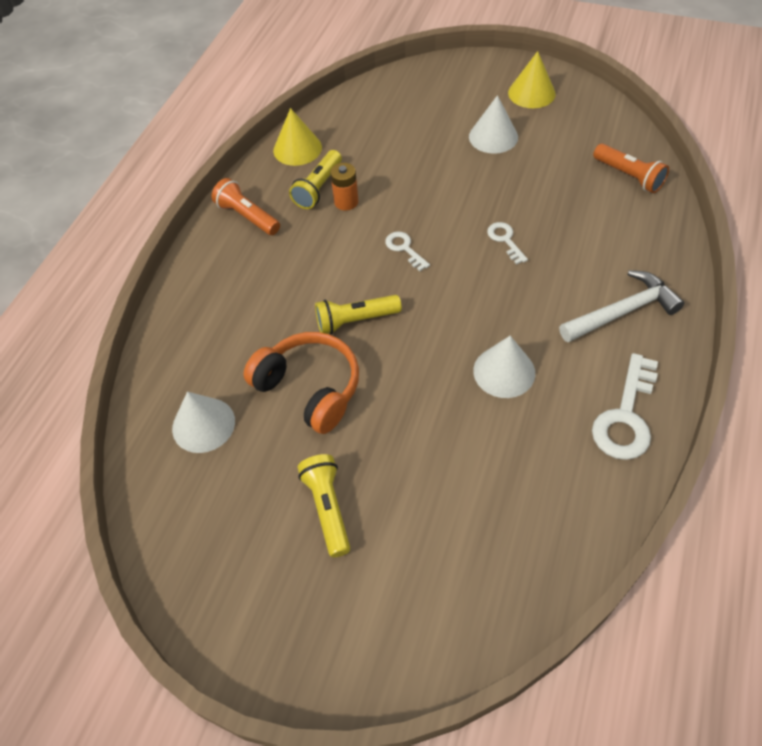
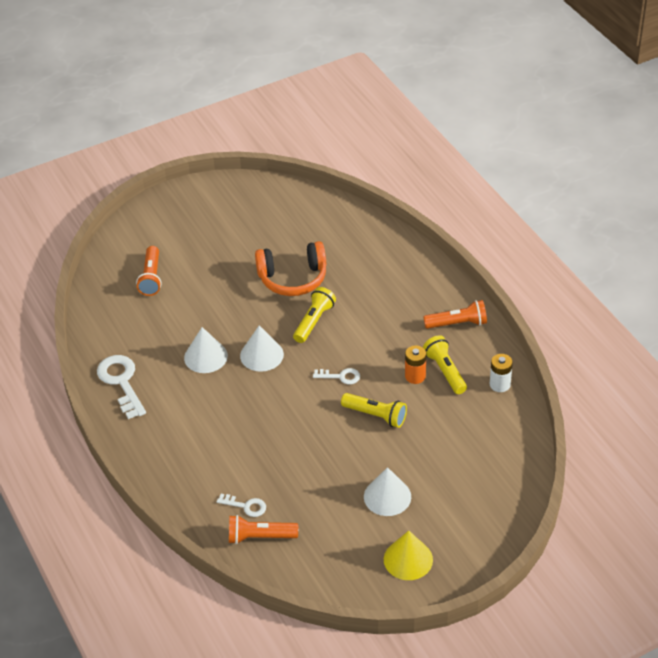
camera: 130 degrees right, 10 degrees down
white cone [172,392,235,453] -> white cone moved to [240,325,284,372]
yellow cone [273,108,322,166] -> white battery [490,354,513,392]
yellow flashlight [298,454,350,557] -> yellow flashlight moved to [341,393,407,428]
white key [487,222,528,265] -> white key moved to [217,494,266,517]
white hammer [559,270,684,343] -> none
none -> orange flashlight [136,246,161,296]

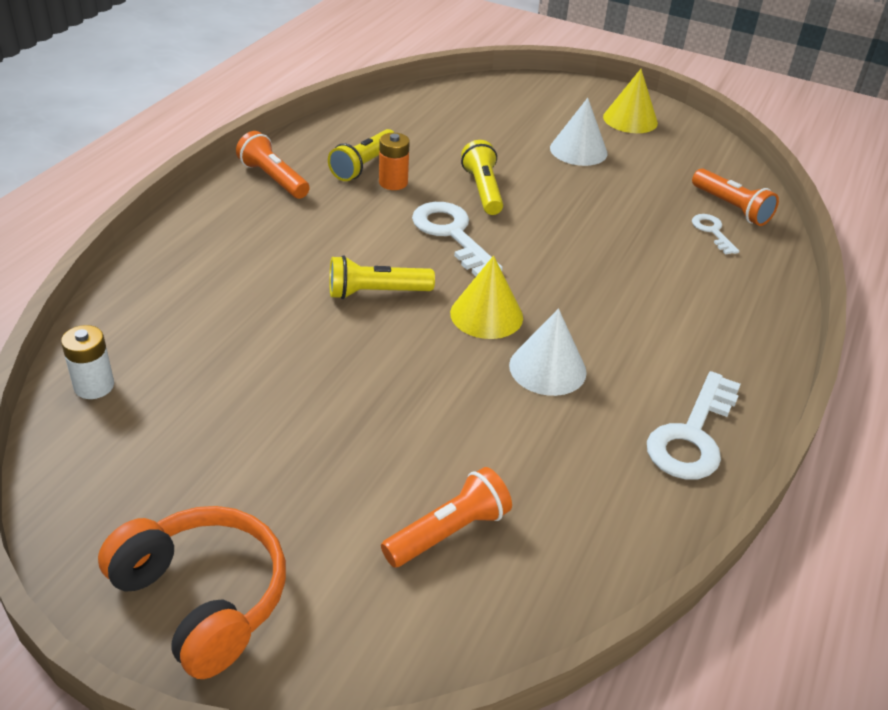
camera: 130 degrees left, 5 degrees down
white cone [240,325,284,372] -> yellow cone [450,256,523,339]
orange headphones [255,241,326,296] -> orange headphones moved to [98,506,286,679]
white key [313,368,360,384] -> white key [412,202,503,276], size x1.84
white battery [490,354,513,392] -> white battery moved to [61,325,114,399]

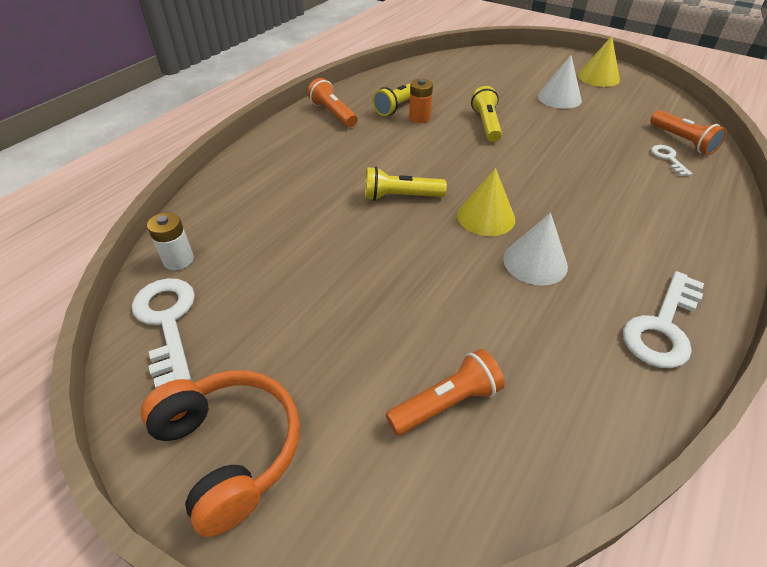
camera: 10 degrees right, 5 degrees up
white key [412,202,503,276] -> white key moved to [132,278,195,388]

